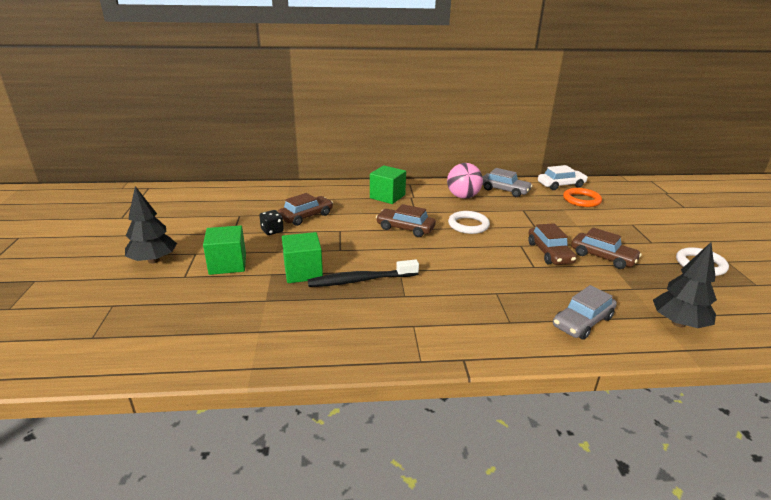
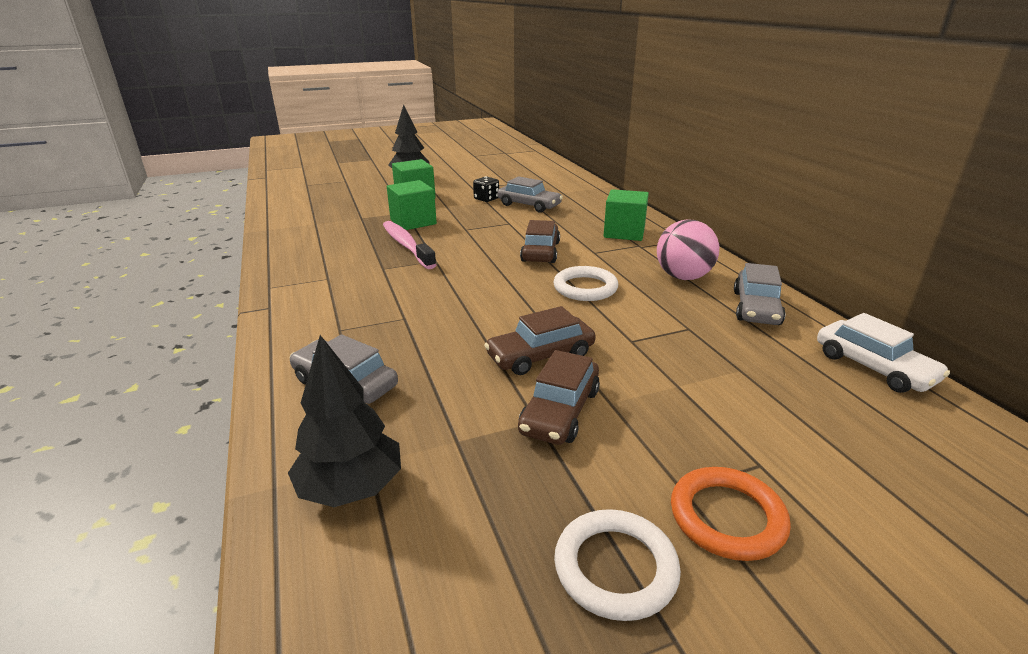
camera: 75 degrees right, 0 degrees up
brown car [278,193,333,226] -> grey car [497,176,563,213]
black toothbrush [308,259,419,287] -> pink toothbrush [383,221,437,269]
orange ring [563,188,602,207] -> orange ring moved to [671,467,791,561]

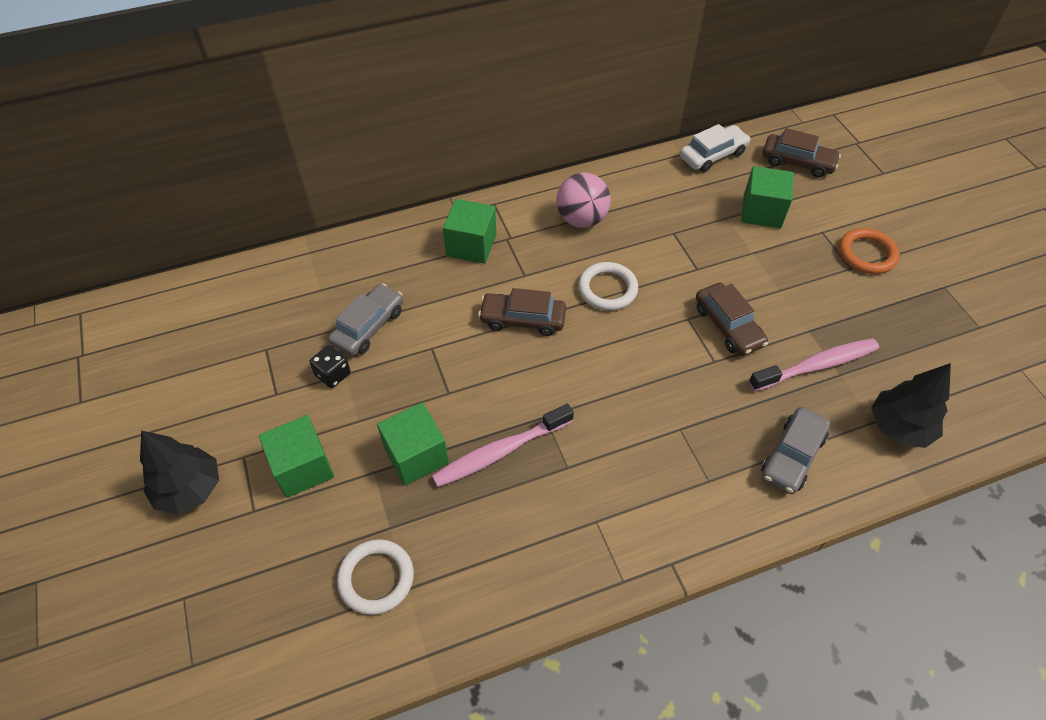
camera: 90 degrees left, 25 degrees up
brown car [518,350,600,445] -> brown car moved to [763,128,841,178]
white ring [554,509,681,621] -> white ring moved to [337,539,414,615]
grey car [734,263,786,325] -> none
none -> green cube [741,166,794,229]
none -> pink toothbrush [749,338,879,391]

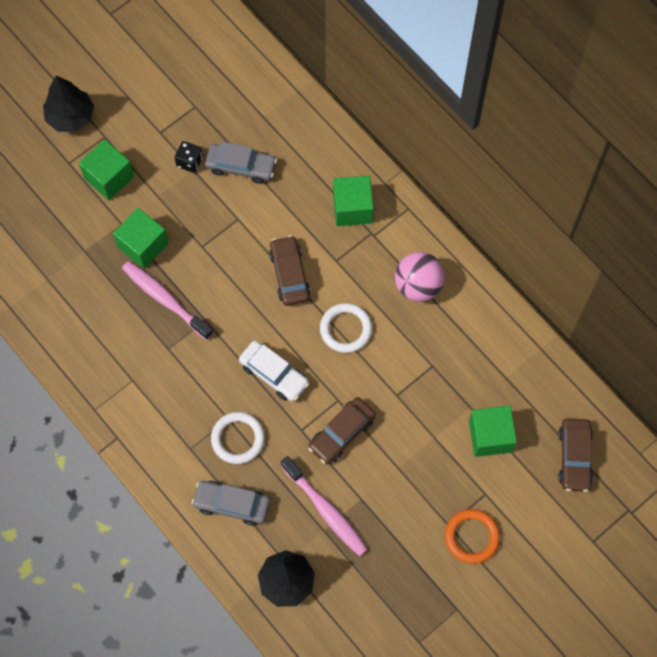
camera: 70 degrees right, 15 degrees up
white ring [337,539,414,615] -> white ring moved to [211,412,265,464]
white car [680,124,751,172] -> white car moved to [239,341,309,402]

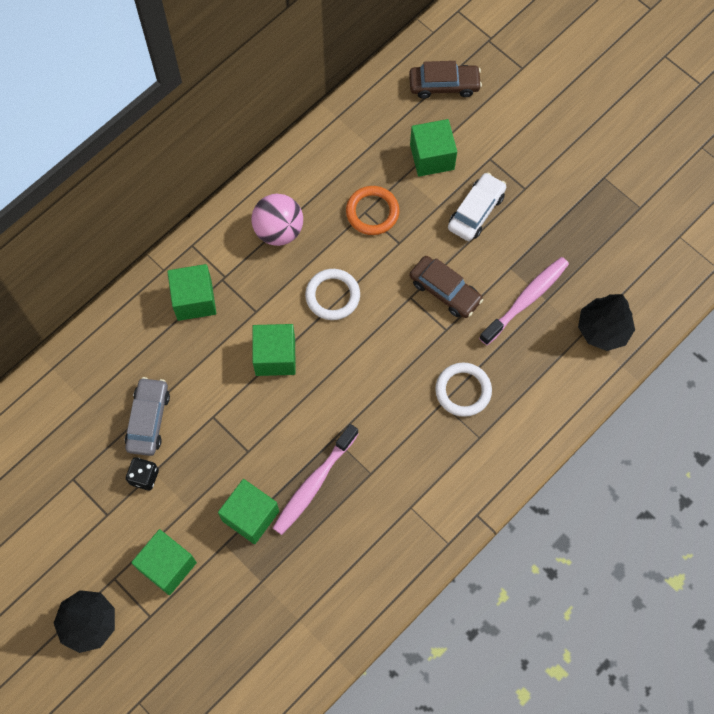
camera: 95 degrees left, 0 degrees up
grey car [192,481,270,526] -> none
white car [239,341,309,402] -> white car moved to [448,173,506,241]
brown car [269,235,310,306] -> green cube [252,324,296,376]
orange ring [445,509,500,564] -> orange ring moved to [346,186,400,235]

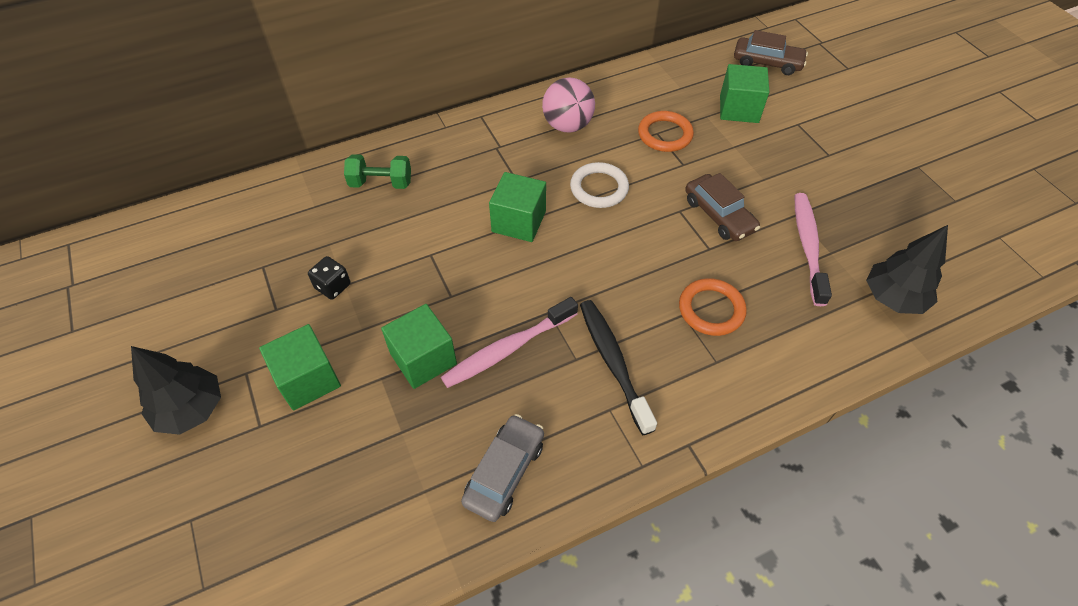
camera: 20 degrees right, 15 degrees down
grey car [125,377,170,456] -> grey car moved to [461,414,544,522]
green cube [167,264,216,321] -> none
white ring [435,363,492,417] -> orange ring [679,278,747,336]
white car [448,173,506,241] -> none
pink toothbrush [479,257,569,345] -> pink toothbrush turned 60 degrees counterclockwise [794,193,832,306]
none -> green dumbbell [344,154,411,189]
none -> black toothbrush [580,300,657,435]

